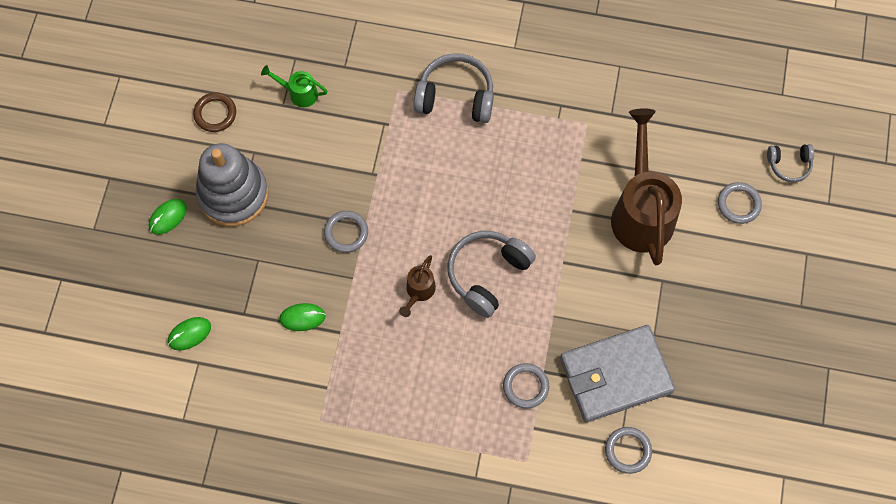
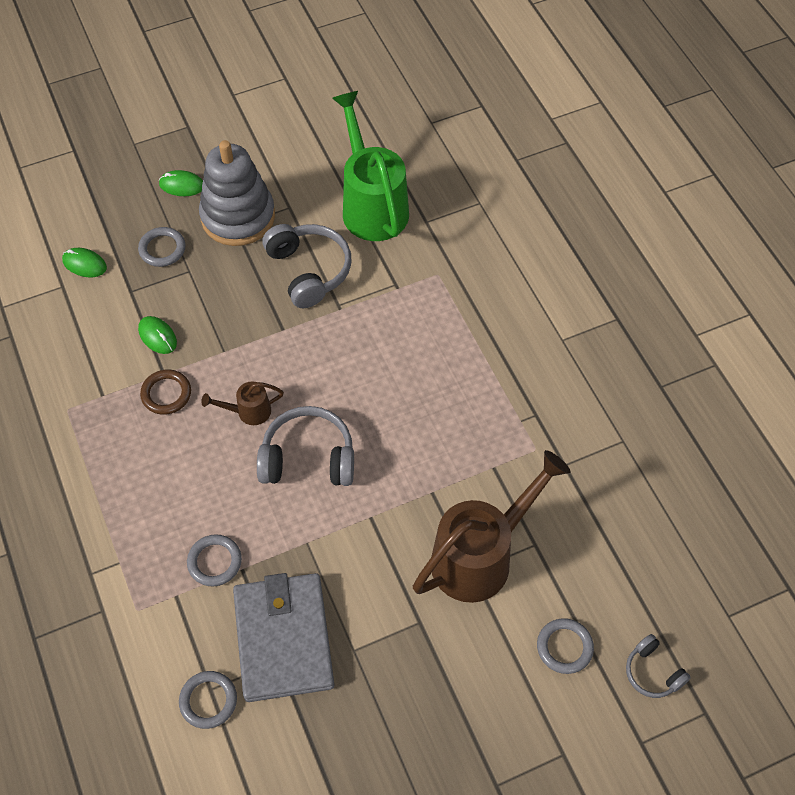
camera: 55 degrees right, 10 degrees down
brown ring [193,93,236,132] -> brown ring moved to [140,369,191,415]
green watering can [261,65,328,107] -> green watering can [332,91,409,241], size x2.22
grey ring [324,211,368,253] -> grey ring moved to [138,227,186,267]
grey headphones [414,53,494,123] -> grey headphones moved to [262,224,351,308]
grey wallet [560,325,675,422] -> grey wallet turned 45 degrees clockwise [233,573,335,702]

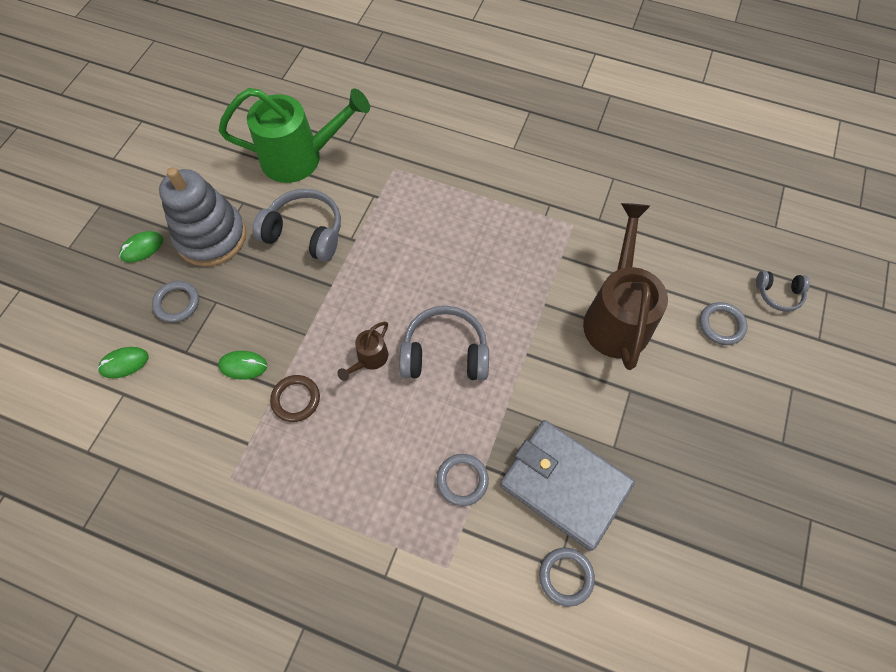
camera: 45 degrees left, 5 degrees up
grey headphones [257,406,354,486] -> grey headphones turned 45 degrees clockwise [399,306,489,381]
green watering can [332,91,409,241] -> green watering can turned 150 degrees clockwise [219,88,370,183]

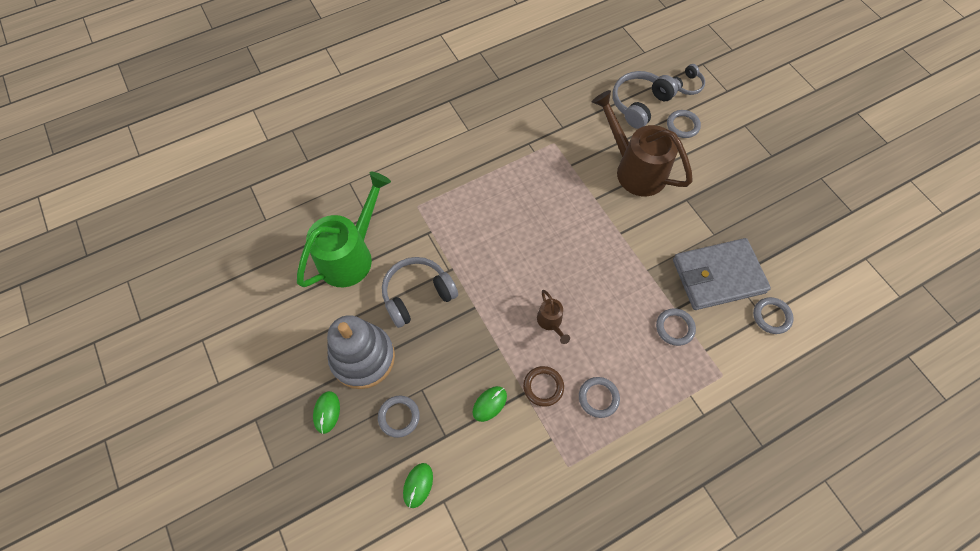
camera: 50 degrees left, 0 degrees up
grey headphones [399,306,489,381] -> grey headphones moved to [613,71,678,129]
none -> grey ring [579,377,620,418]

